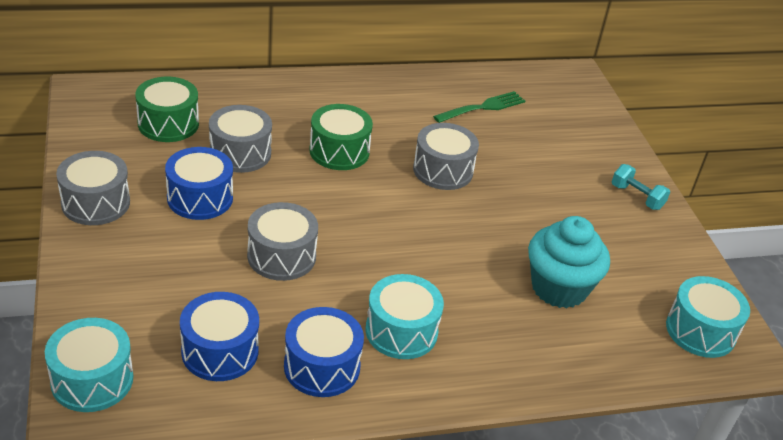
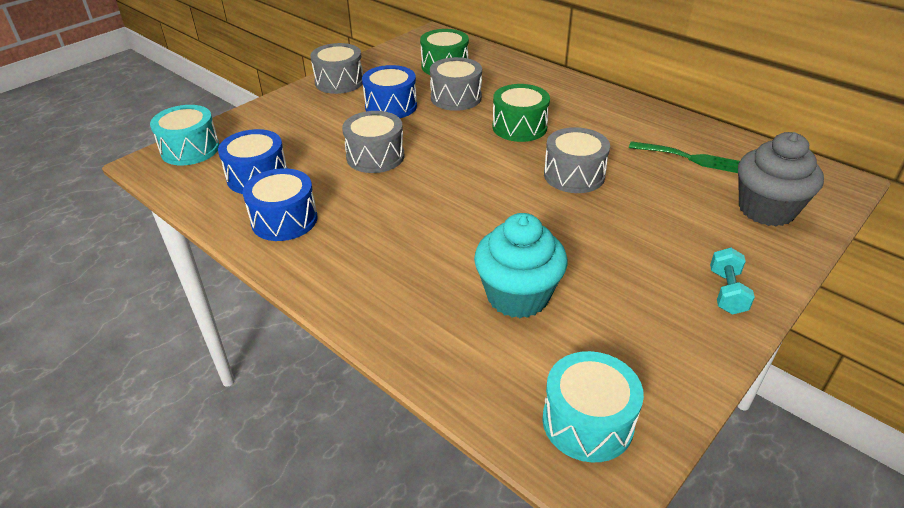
camera: 60 degrees right, 0 degrees up
turquoise drum [366,274,444,359] -> none
none -> grey cupcake [738,132,824,226]

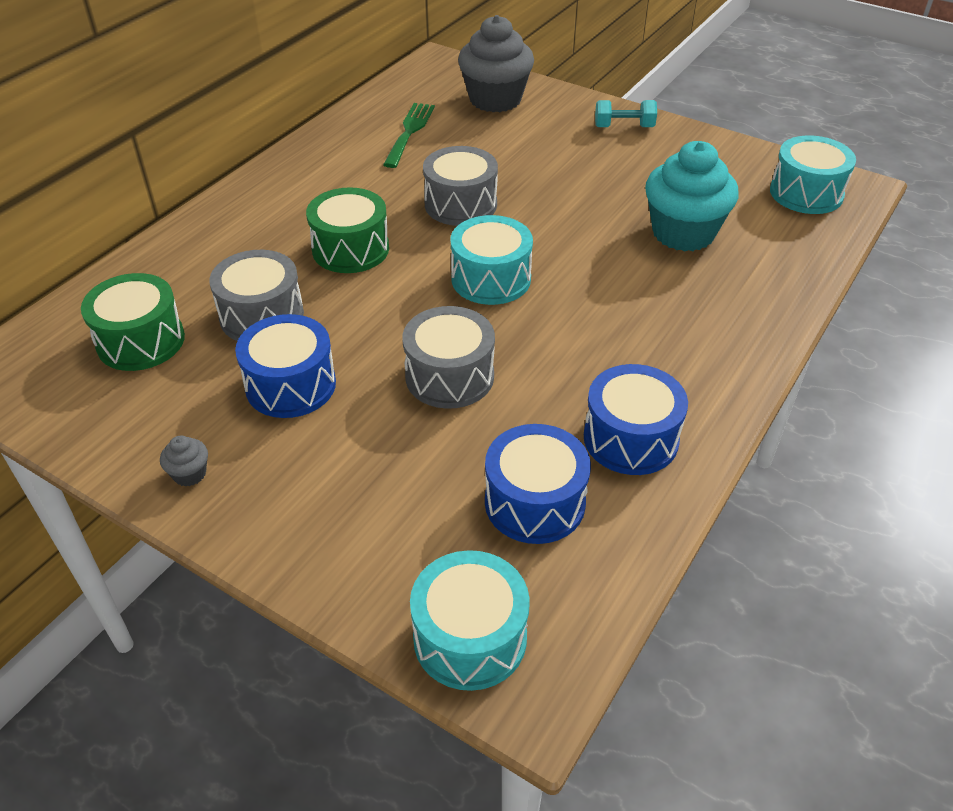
camera: 100 degrees left, 5 degrees up
grey drum [310,43,363,94] -> grey cupcake [160,436,208,487]
none -> turquoise drum [451,215,533,305]

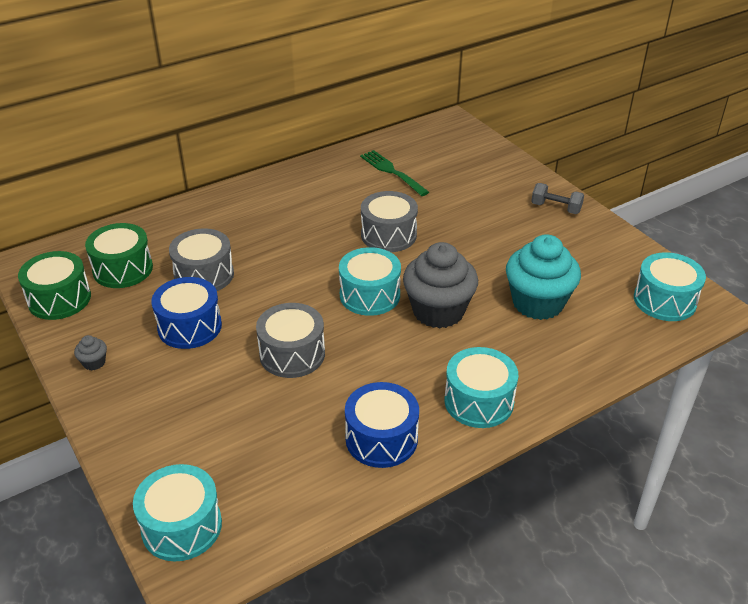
camera: 25 degrees right, 5 degrees down
green drum [306,187,389,273] -> green drum moved to [18,251,91,320]
green fork [383,103,435,168] -> green fork turned 75 degrees counterclockwise [360,150,429,196]
grey cupcake [458,15,534,112] -> grey cupcake moved to [403,242,478,329]
blue drum [485,424,591,544] -> none
turquoise dumbbell [595,100,657,127] -> grey dumbbell [531,183,584,214]
none -> turquoise drum [444,347,518,428]

